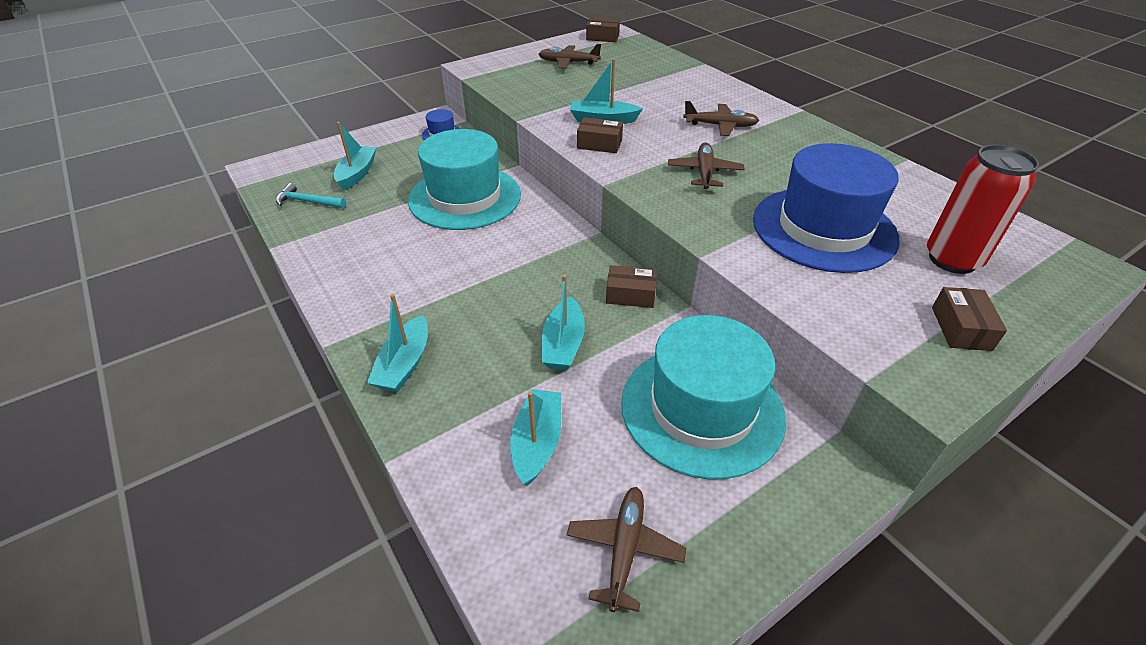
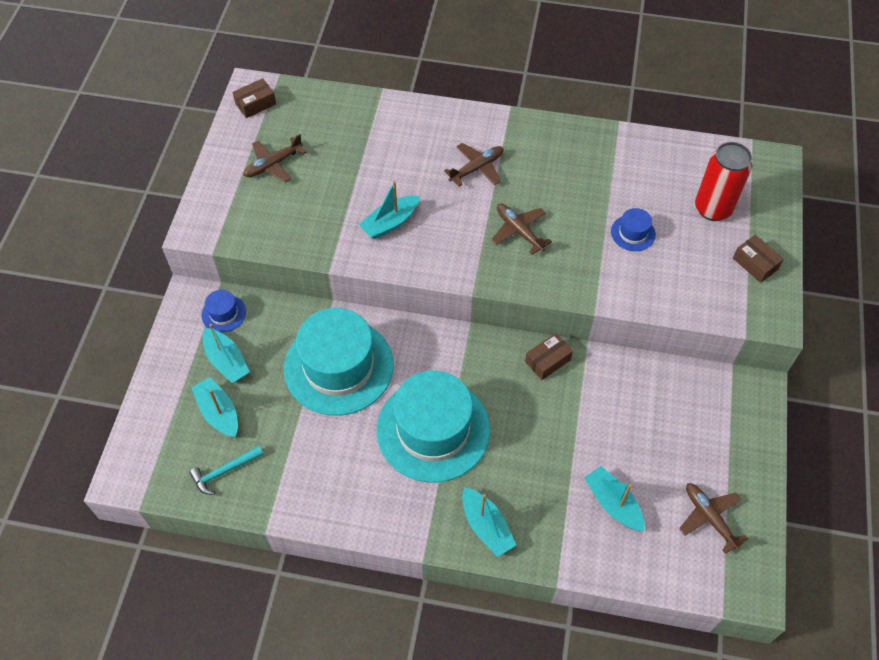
camera: 45 degrees left, 15 degrees up
turquoise boat [542,274,585,370] -> turquoise boat moved to [203,324,250,383]
brown box [577,117,623,153] -> none
turquoise hat [621,315,786,480] -> turquoise hat moved to [377,370,490,483]
blue hat [753,143,900,273] -> blue hat [611,208,656,251], size x0.42

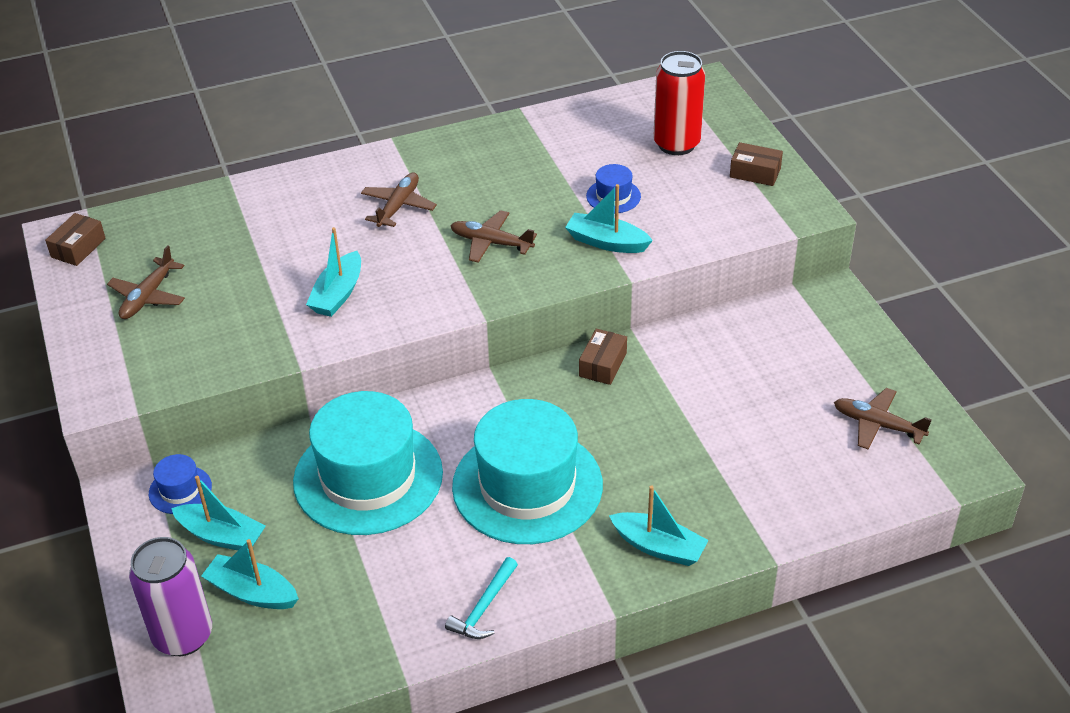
camera: 30 degrees left, 15 degrees down
turquoise hammer [189,446,264,495] -> turquoise hammer moved to [445,557,518,639]
turquoise boat [584,466,645,531] -> turquoise boat moved to [565,184,653,253]
none -> purple can [129,537,212,656]

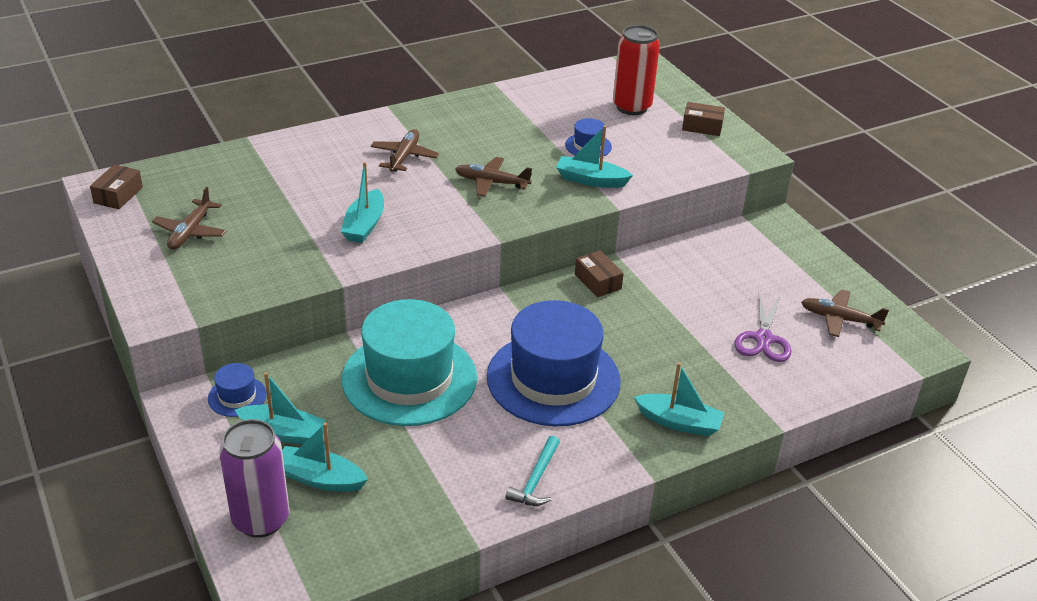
camera: 10 degrees left, 5 degrees down
turquoise hat [452,399,603,544] -> blue hat [487,300,621,426]
brown box [579,328,627,385] -> brown box turned 45 degrees counterclockwise [575,250,624,297]
none -> purple scissors [734,294,792,362]

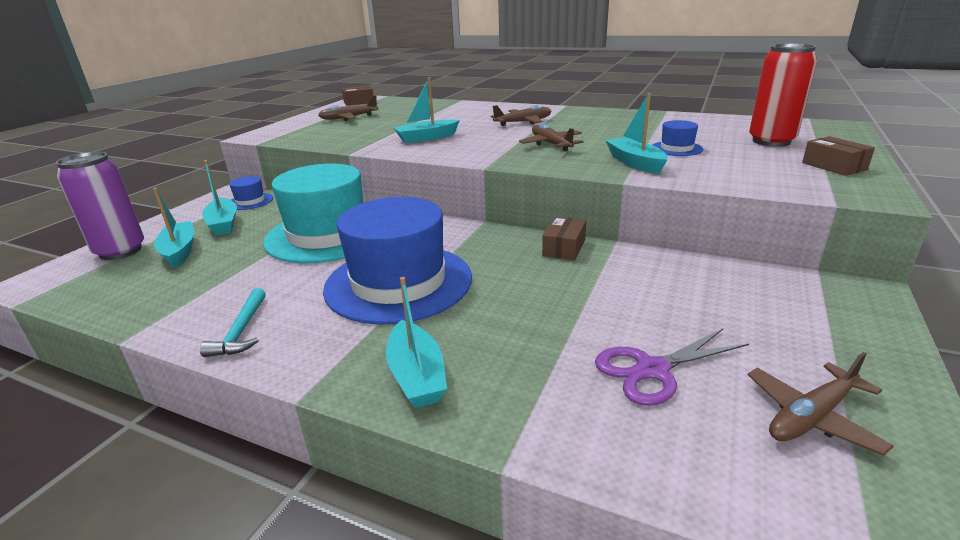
camera: 55 degrees right, 10 degrees down
turquoise hammer [506,436,560,506] -> turquoise hammer turned 75 degrees counterclockwise [200,288,266,357]
brown plane [801,290,889,337] -> brown plane turned 105 degrees counterclockwise [747,352,894,456]

